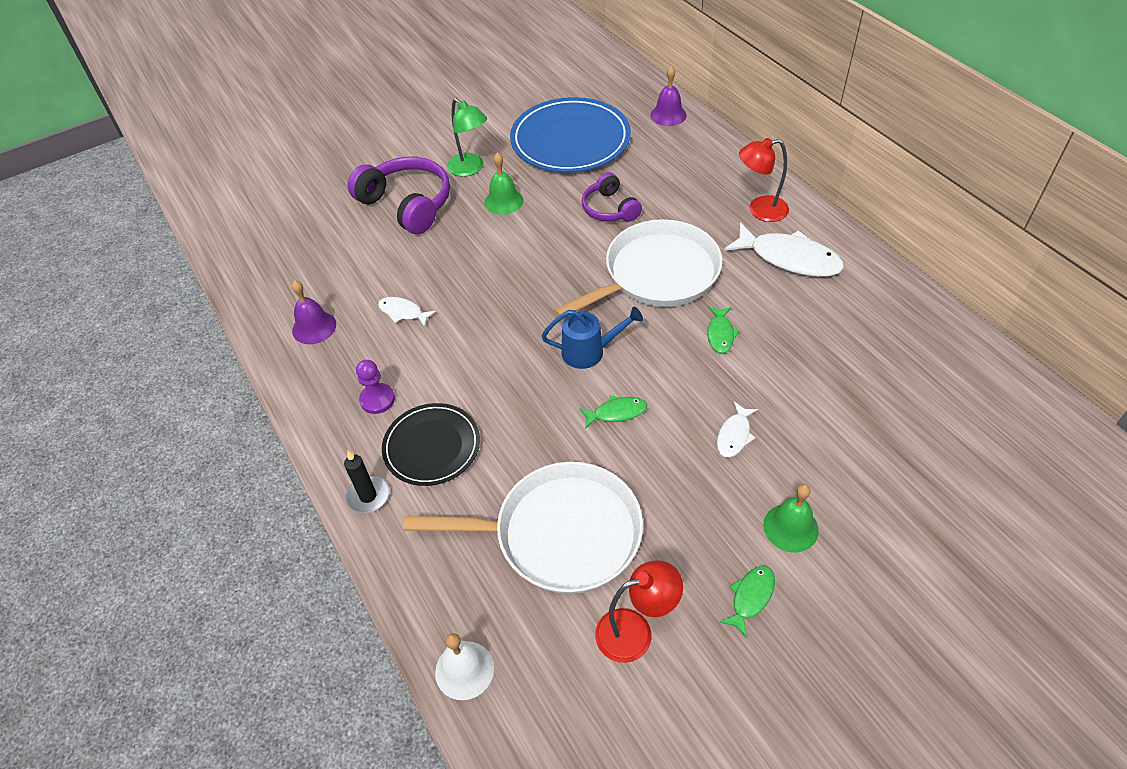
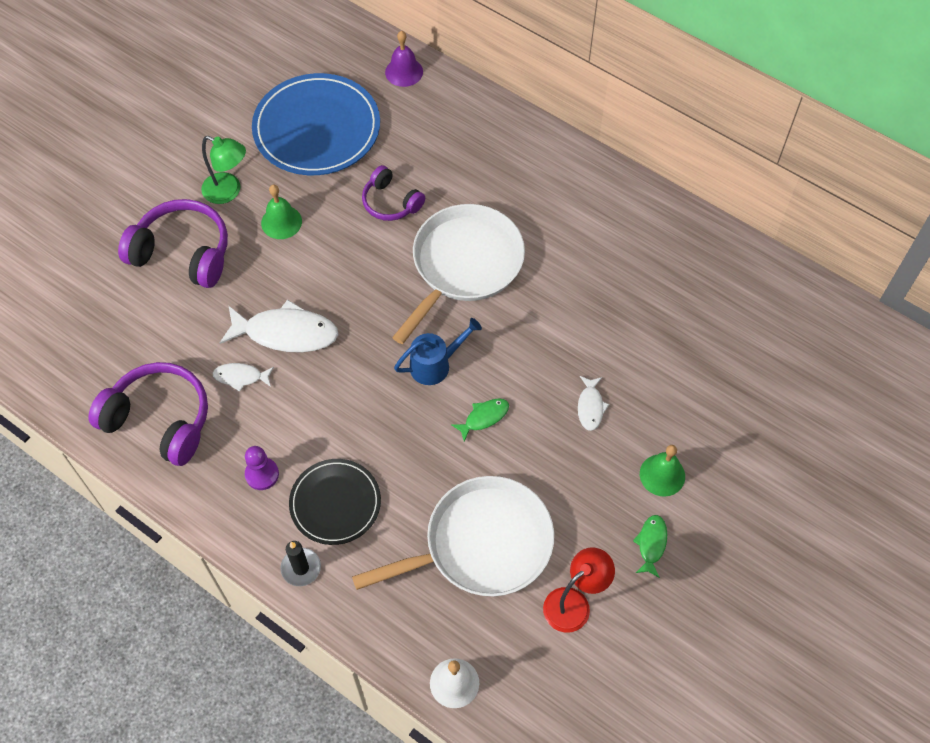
camera: 25 degrees left, 10 degrees up
purple bell [292,280,336,344] -> purple headphones [88,362,208,466]
green fish [707,306,740,354] -> none
white fish [724,222,844,277] -> white fish moved to [220,299,338,352]
red lamp [739,138,789,222] -> none

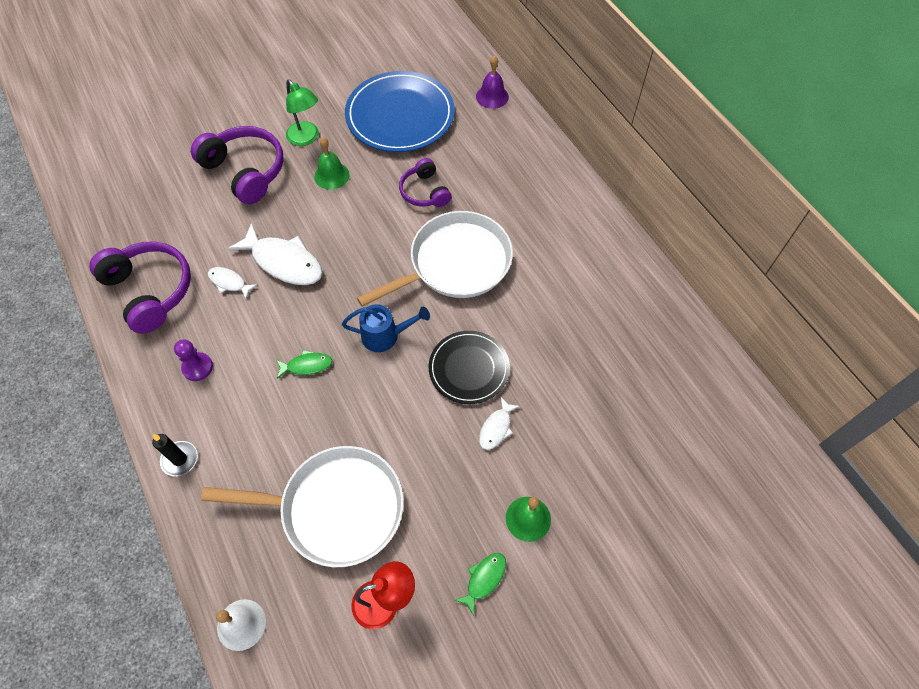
camera: 25 degrees right, 0 degrees up
black plate [289,459,381,545] -> black plate moved to [429,331,510,404]
green fish [451,398,509,442] -> green fish moved to [276,350,333,379]

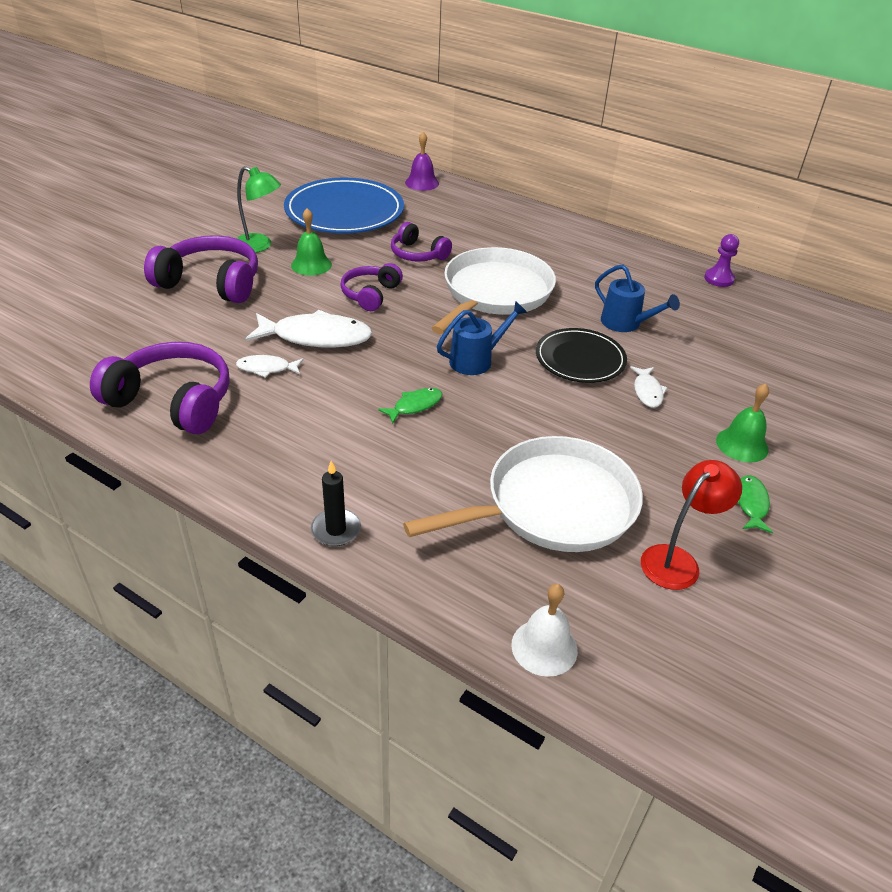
camera: 30 degrees left, 20 degrees down
purple pawn [174,339,213,381] -> purple pawn moved to [704,234,739,287]
none -> purple headphones [340,263,403,311]
none -> blue watering can [595,264,680,332]

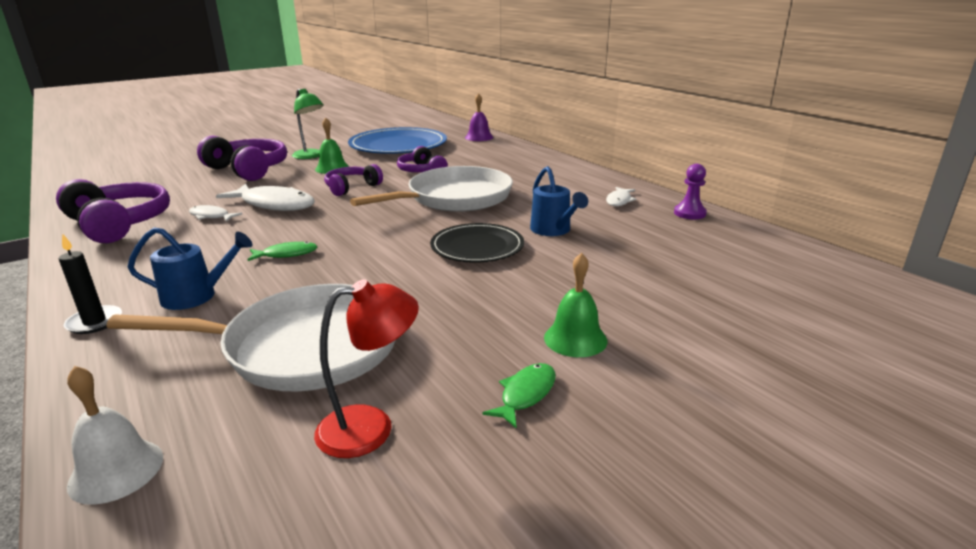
camera: 25 degrees right, 15 degrees down
blue watering can [437,301,527,375] -> blue watering can moved to [128,227,253,310]
white fish [630,366,668,408] -> white fish moved to [606,187,636,206]

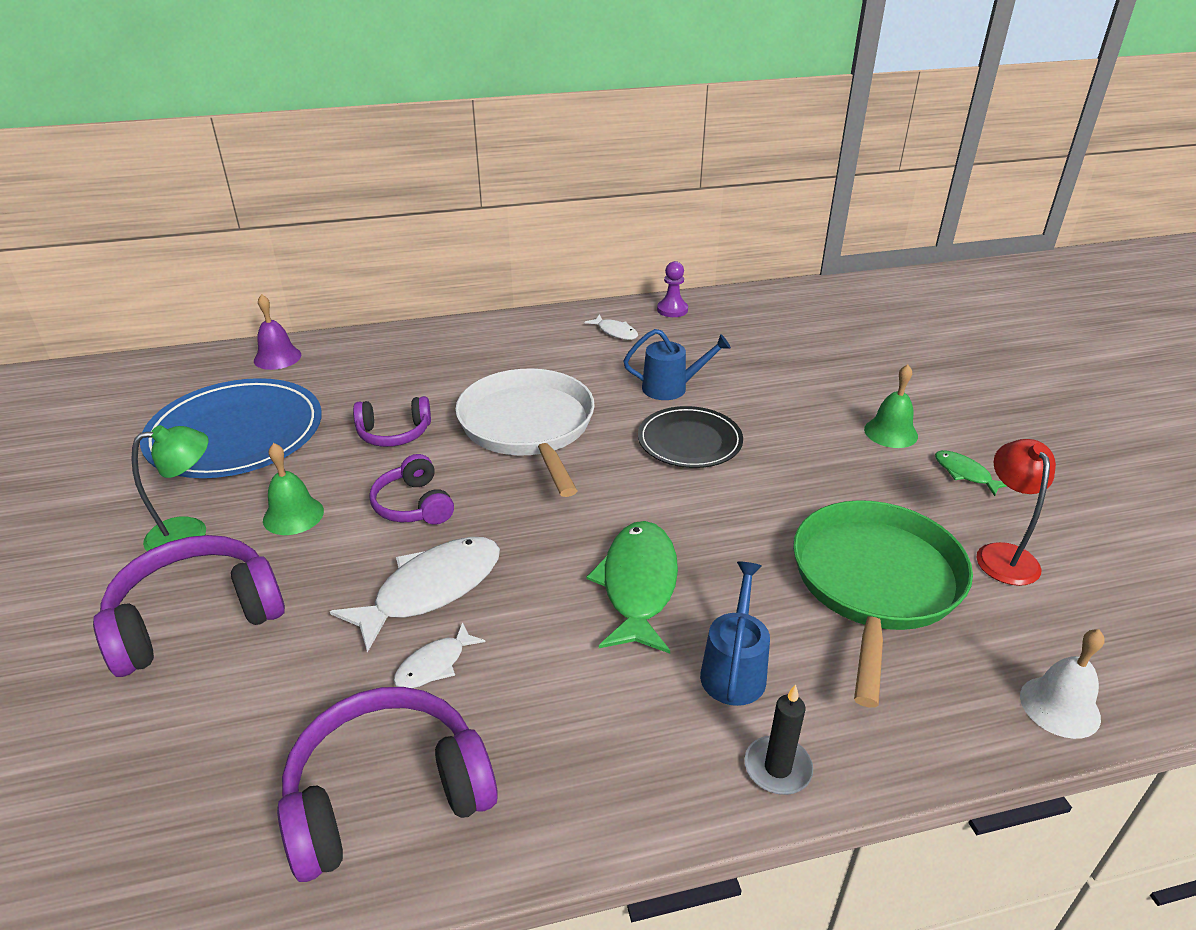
camera: 70 degrees left, 10 degrees up
white pan [107,284,395,392] -> green pan [793,500,973,708]
green fish [248,241,318,261] -> green fish [587,521,678,654], size x1.96

